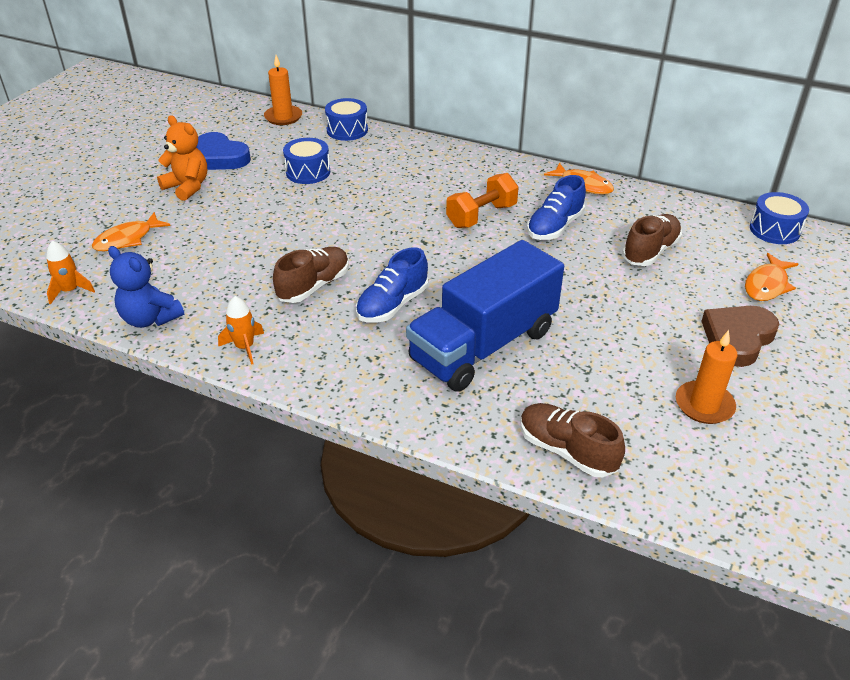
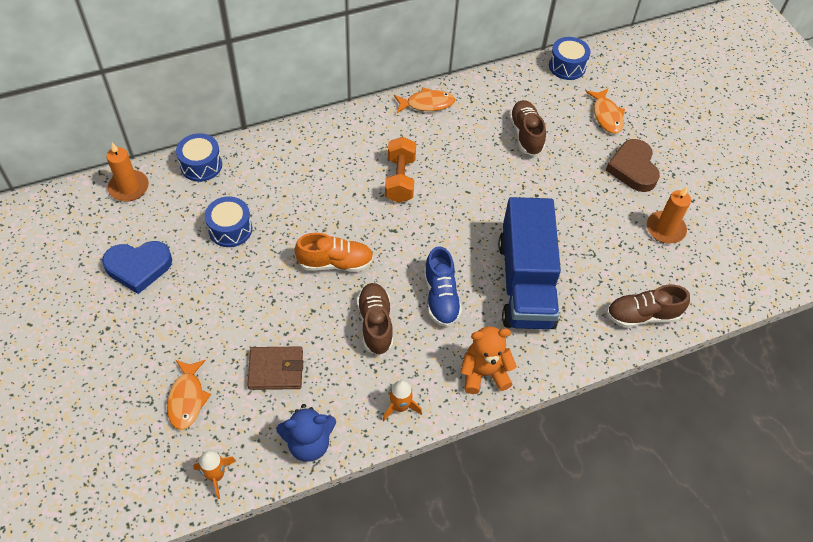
camera: 50 degrees left, 15 degrees up
orange teddy bear [157,115,207,201] -> orange teddy bear moved to [460,326,517,394]
blue shoe [527,175,586,240] -> none
none -> brown wallet [247,347,303,390]
none -> orange shoe [294,233,374,272]

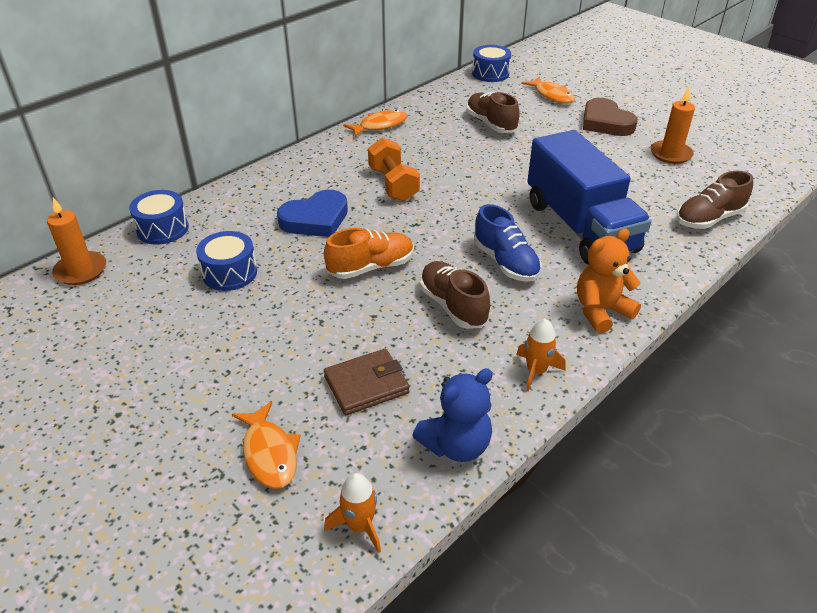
camera: 20 degrees left, 15 degrees down
blue heart [102,241,172,294] -> blue heart moved to [277,190,348,237]

